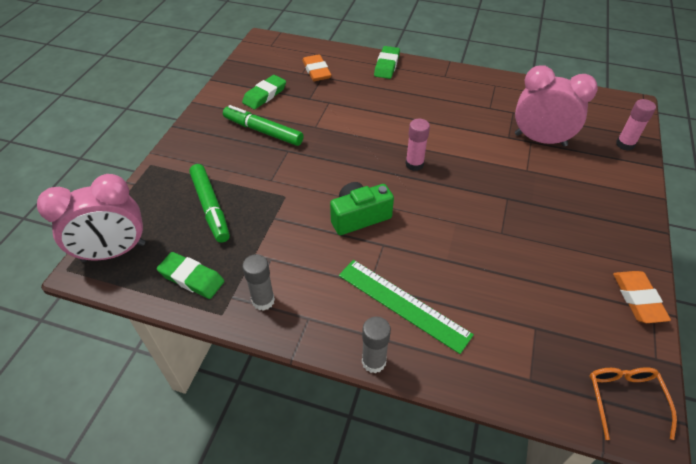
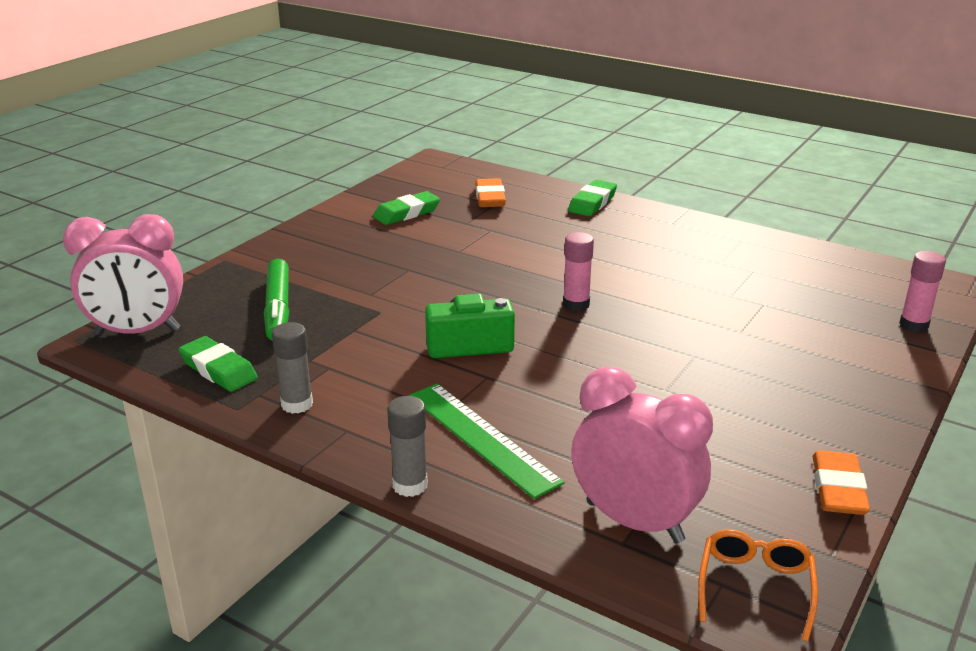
camera: 15 degrees right, 20 degrees down
green marker [223,105,304,146] -> none
pink clock [515,65,598,147] -> pink clock moved to [571,367,713,543]

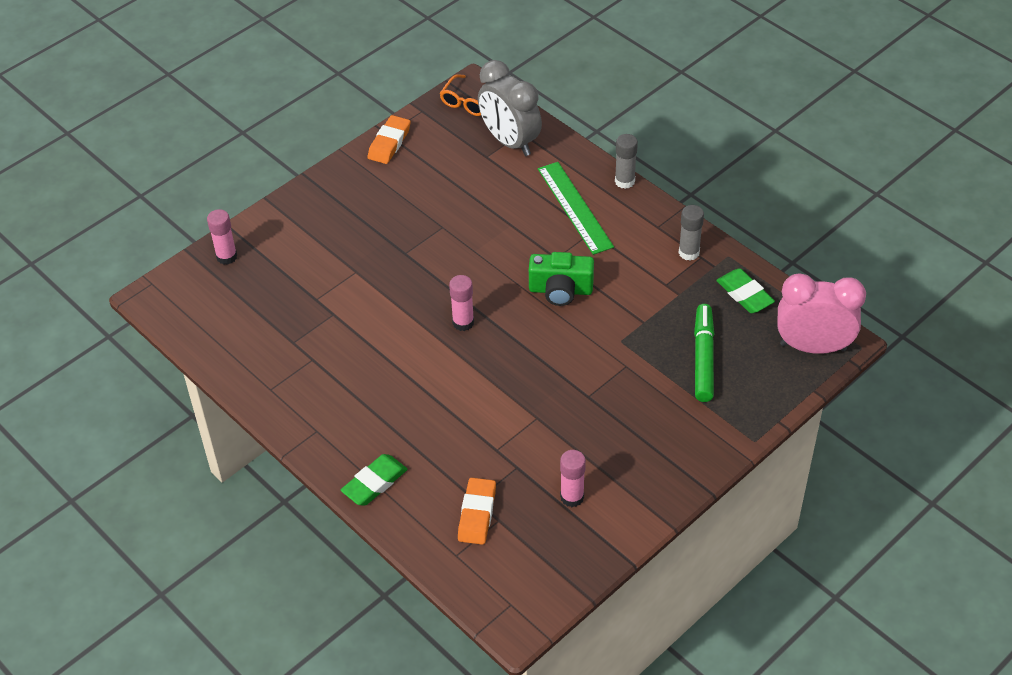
camera: 165 degrees left, 20 degrees up
green eraser [373,191,440,225] -> pink glue stick [560,450,586,507]
pink clock [571,367,713,543] -> grey clock [478,60,542,156]

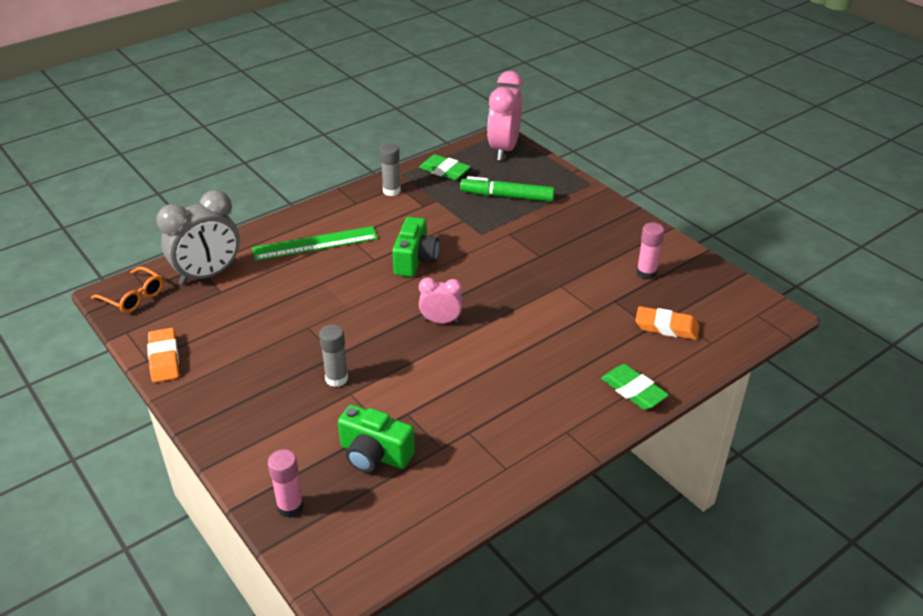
camera: 85 degrees left, 10 degrees down
orange eraser [368,115,411,164] -> orange eraser turned 45 degrees clockwise [147,328,179,383]
pink glue stick [449,275,474,331] -> pink clock [419,277,463,323]
grey glue stick [615,134,638,189] -> grey glue stick moved to [319,324,348,387]
green eraser [716,268,775,313] -> green eraser turned 60 degrees clockwise [419,154,471,180]
none -> green camera [338,405,415,473]

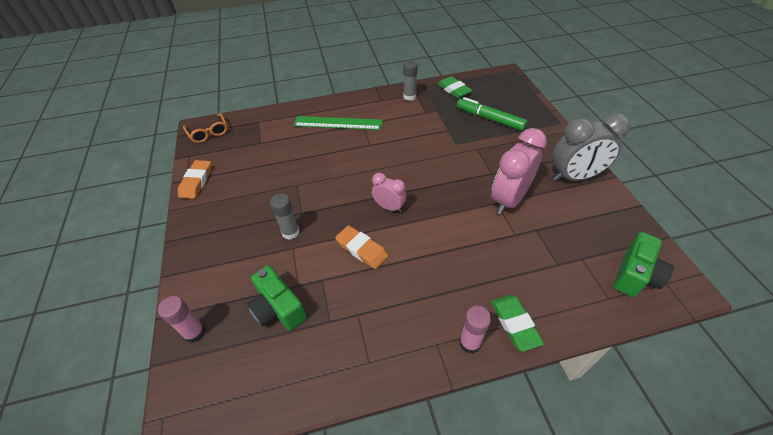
camera: 25 degrees right, 10 degrees up
grey clock [156,190,240,285] -> grey clock moved to [553,113,630,181]
green camera [392,217,439,277] -> green camera moved to [613,232,674,297]
pink clock [487,71,523,161] -> pink clock moved to [491,128,547,214]
orange eraser [635,306,699,340] -> orange eraser moved to [335,225,388,269]
pink glue stick [636,222,664,280] -> pink glue stick moved to [459,306,491,354]

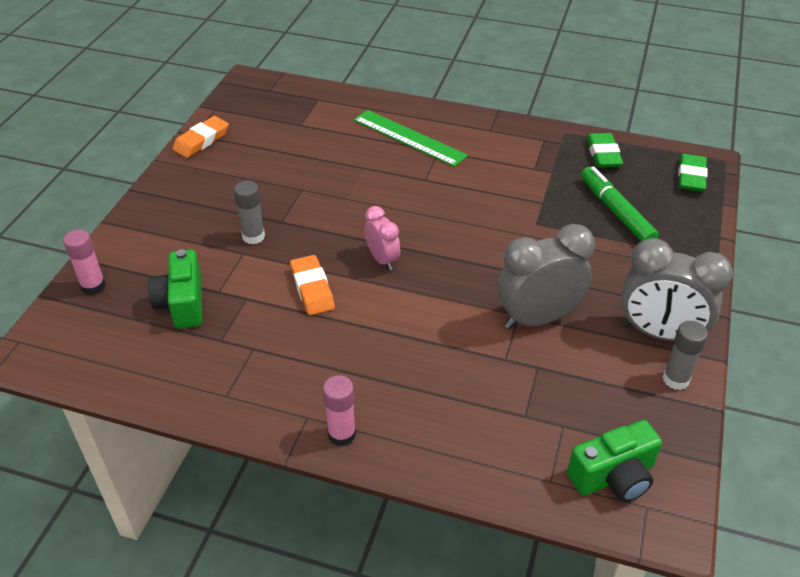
camera: 30 degrees right, 5 degrees down
orange glasses [183,113,228,143] -> none
grey glue stick [403,60,418,101] -> grey glue stick moved to [663,321,708,390]
pink clock [491,128,547,214] -> grey clock [497,224,595,329]
green eraser [491,295,544,352] -> green eraser moved to [678,154,708,192]

